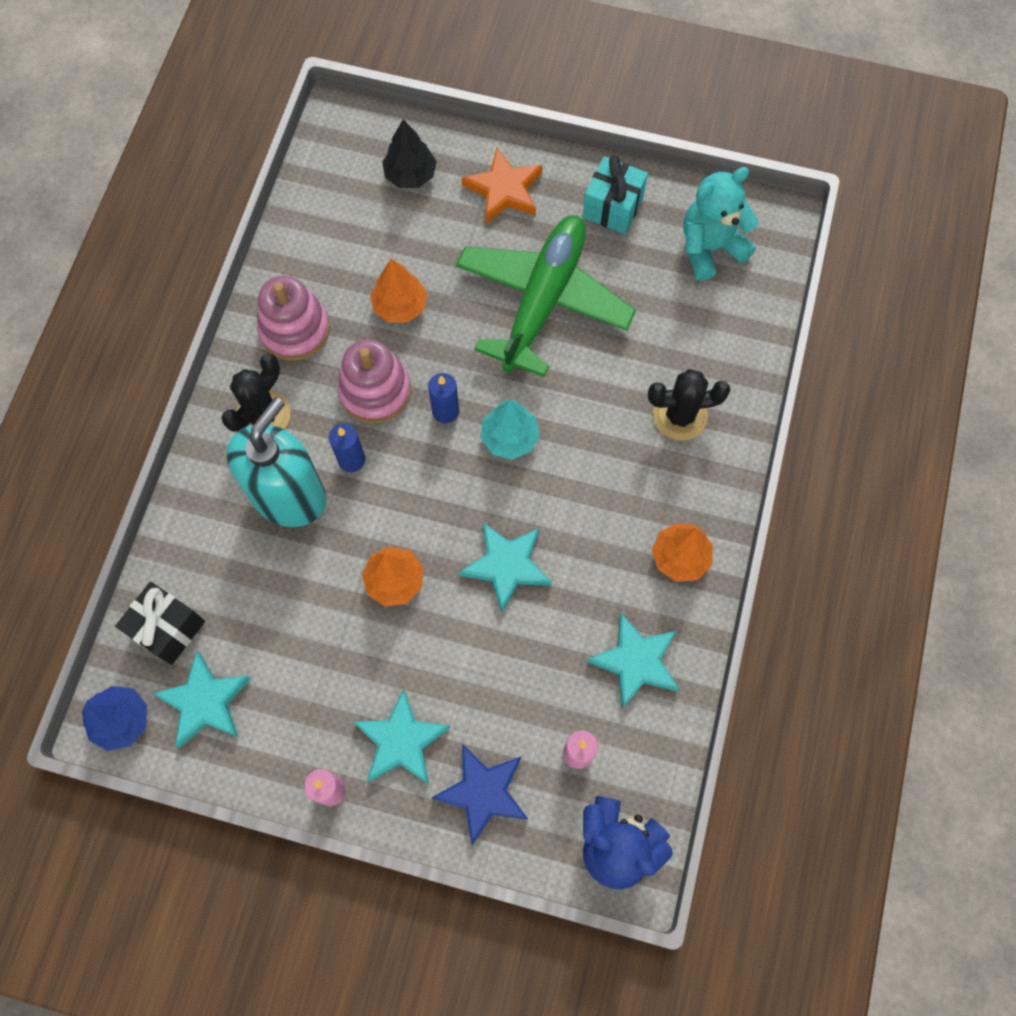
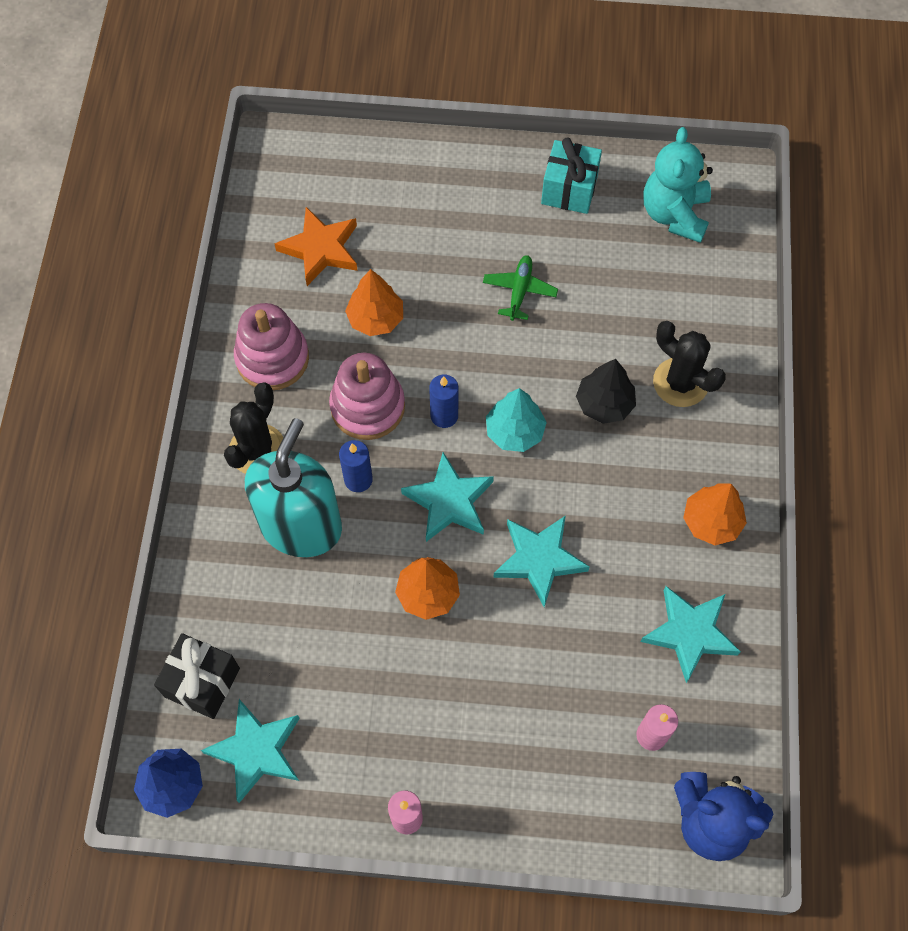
camera: 10 degrees left, 5 degrees down
turquoise star [354,689,451,784] -> turquoise star moved to [401,452,494,542]
black tree [382,120,437,188] -> black tree moved to [576,359,636,424]
blue star [431,744,528,845] -> none
green plane [456,215,636,377] -> green plane [483,255,558,321], size x0.40
orange star [462,148,542,223] -> orange star moved to [275,207,358,286]
black cactus [648,369,730,440] -> black cactus turned 60 degrees clockwise [653,321,726,407]
turquoise teddy bear [684,167,759,281] -> turquoise teddy bear turned 45 degrees counterclockwise [643,127,713,243]

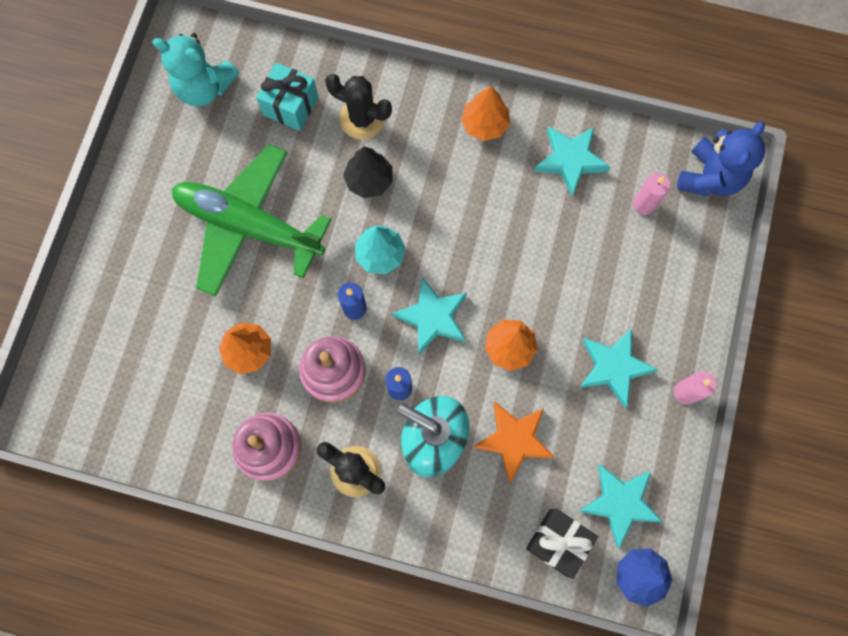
camera: 80 degrees left, 10 degrees up
orange star [275,207,358,286] -> orange star moved to [473,402,555,482]
green plane [483,255,558,321] -> green plane [172,144,331,297], size x2.49
turquoise star [493,515,589,607] -> turquoise star moved to [579,328,658,408]
turquoise gift [541,137,602,214] -> turquoise gift moved to [256,63,319,131]
black cactus [653,321,726,407] -> black cactus turned 60 degrees clockwise [325,74,392,140]

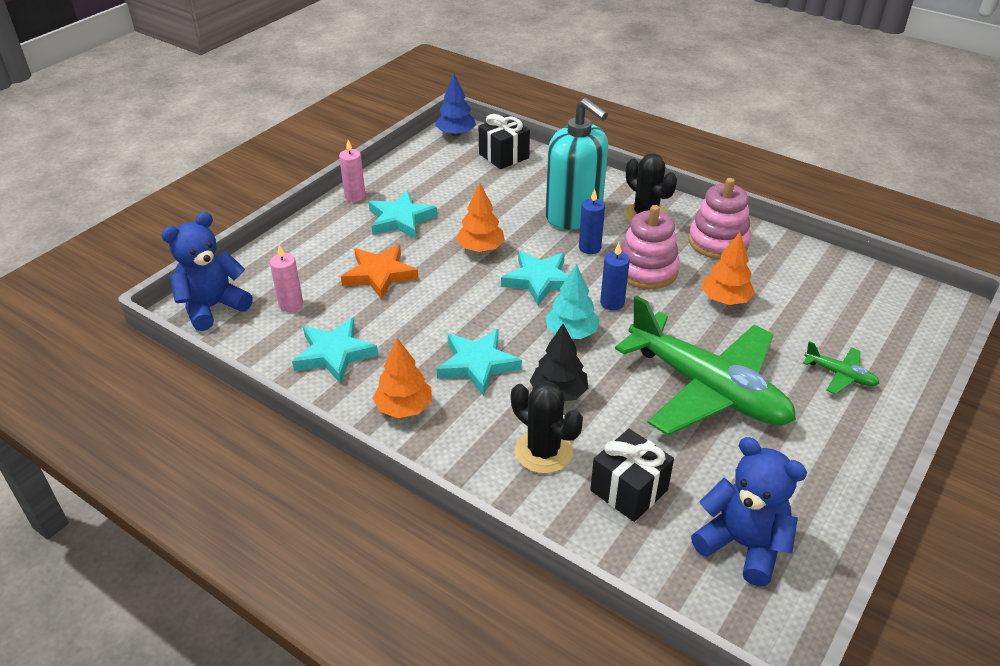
camera: 160 degrees left, 35 degrees down
turquoise teddy bear [152,33,239,106] -> blue teddy bear [691,437,807,587]
turquoise gift [256,63,319,131] -> black gift [590,429,674,522]
orange star [473,402,555,482] -> orange star moved to [341,245,418,300]
turquoise star [580,464,663,548] -> turquoise star moved to [436,329,522,396]
none -> green plane [803,341,879,394]

